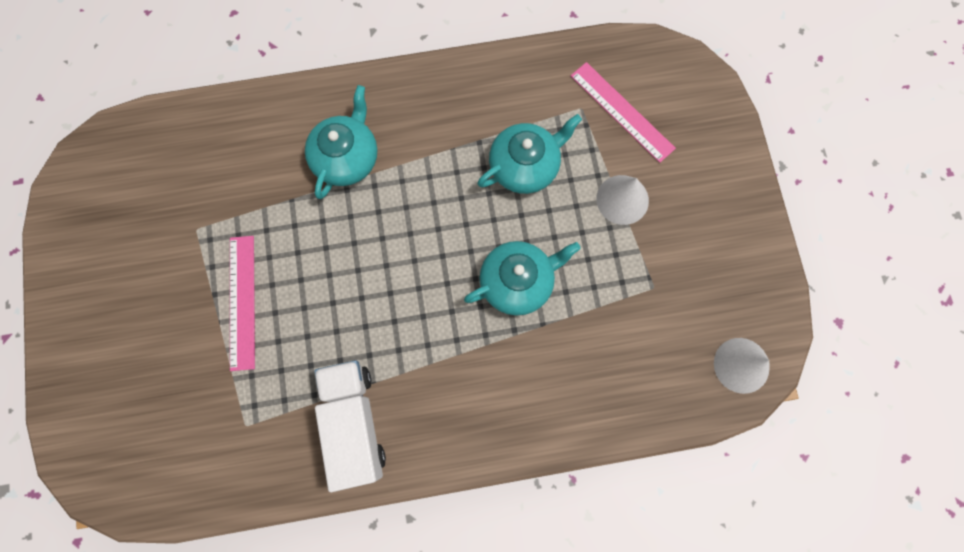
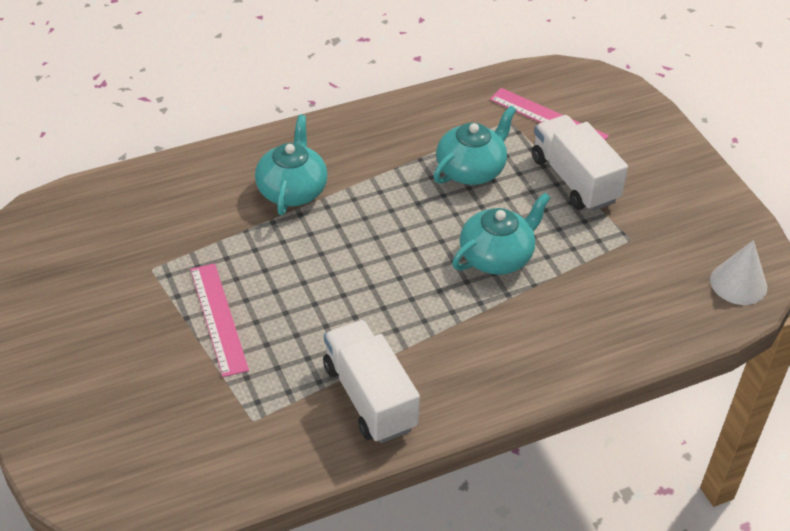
camera: 15 degrees left, 30 degrees down
white cone [596,175,649,225] -> white truck [532,115,628,211]

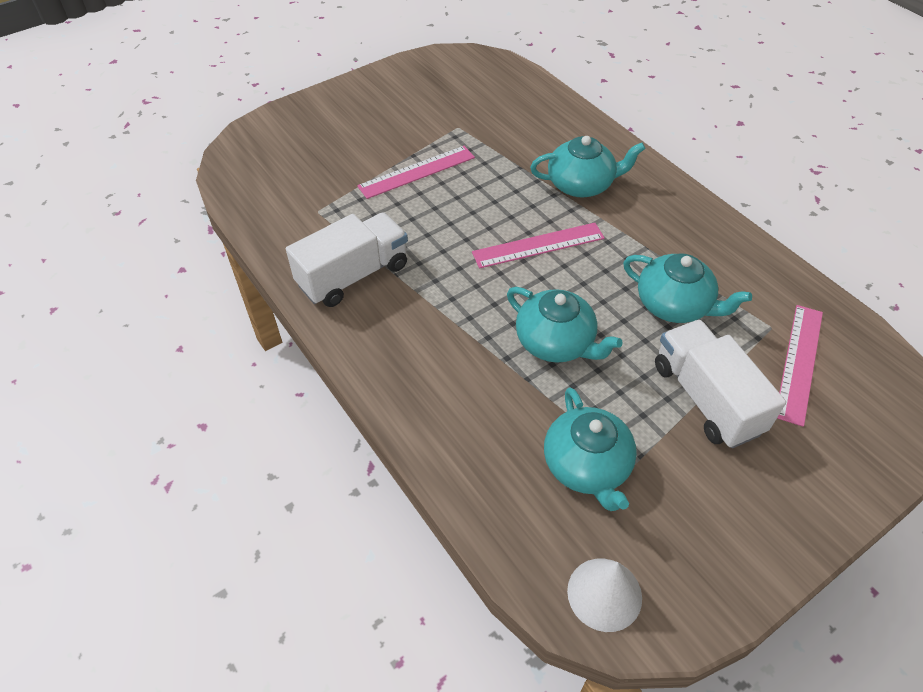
camera: 80 degrees right, 5 degrees up
white truck [532,115,628,211] -> white truck turned 75 degrees counterclockwise [655,319,786,448]
none -> pink ruler [472,223,605,269]
none -> turquoise teapot [544,387,637,511]

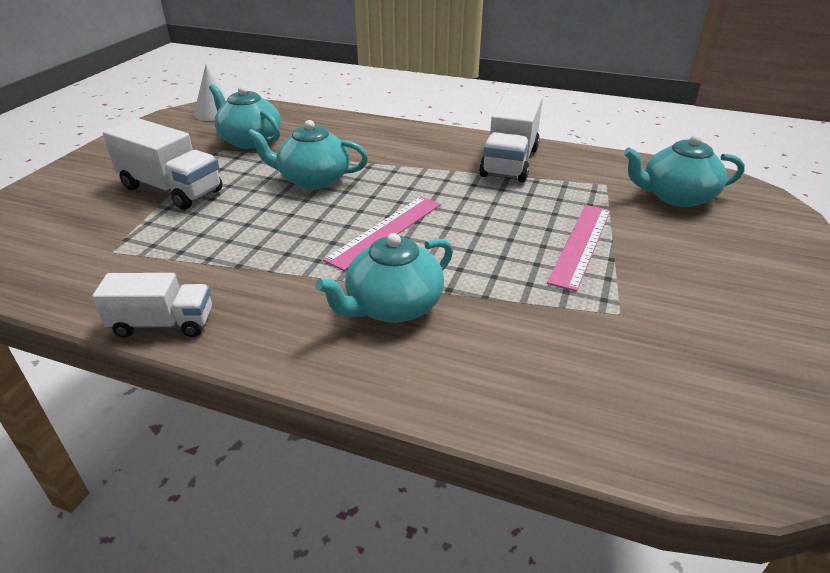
camera: 145 degrees right, 15 degrees down
turquoise teapot [623,253,752,323] -> turquoise teapot moved to [623,135,745,207]
pink ruler [777,305,823,427] -> none
none -> white truck [92,273,212,338]

